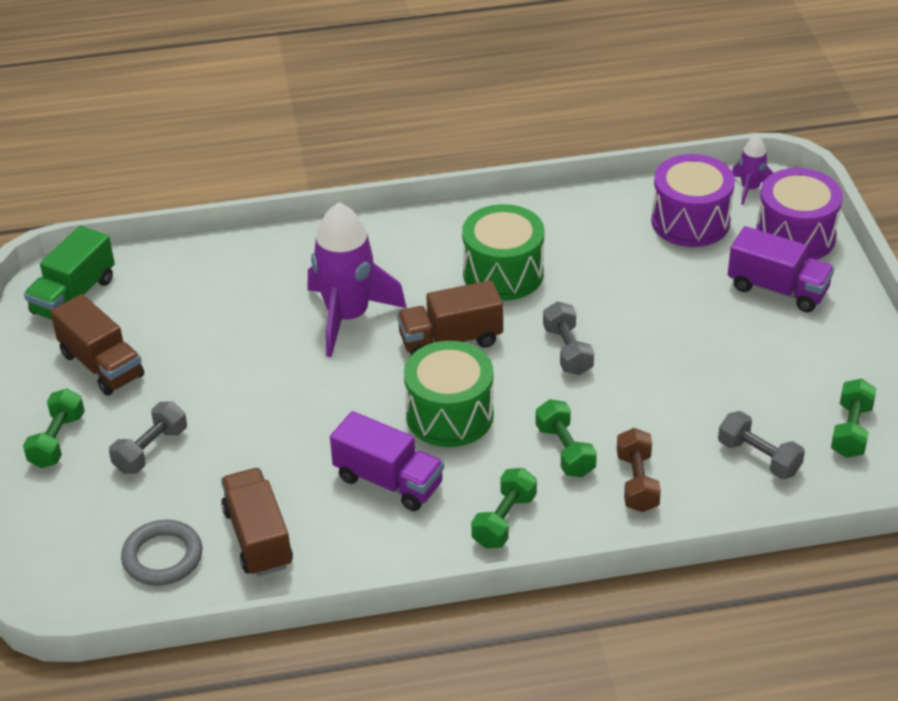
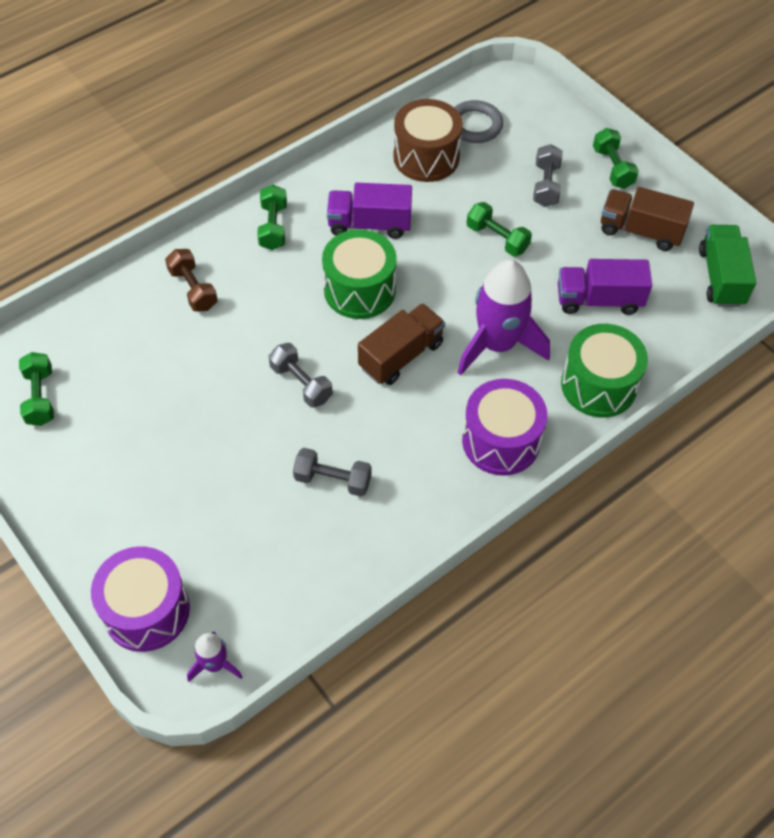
camera: 150 degrees right, 15 degrees up
brown truck [221,468,293,577] -> brown drum [393,99,463,182]
green drum [462,204,545,301] -> green drum moved to [561,324,648,418]
green dumbbell [535,399,597,477] -> green dumbbell moved to [466,202,532,256]
purple drum [651,154,735,247] -> purple drum moved to [462,379,547,476]
grey dumbbell [718,411,805,479] -> grey dumbbell moved to [293,448,372,497]
purple truck [728,226,834,312] -> purple truck moved to [558,259,652,315]

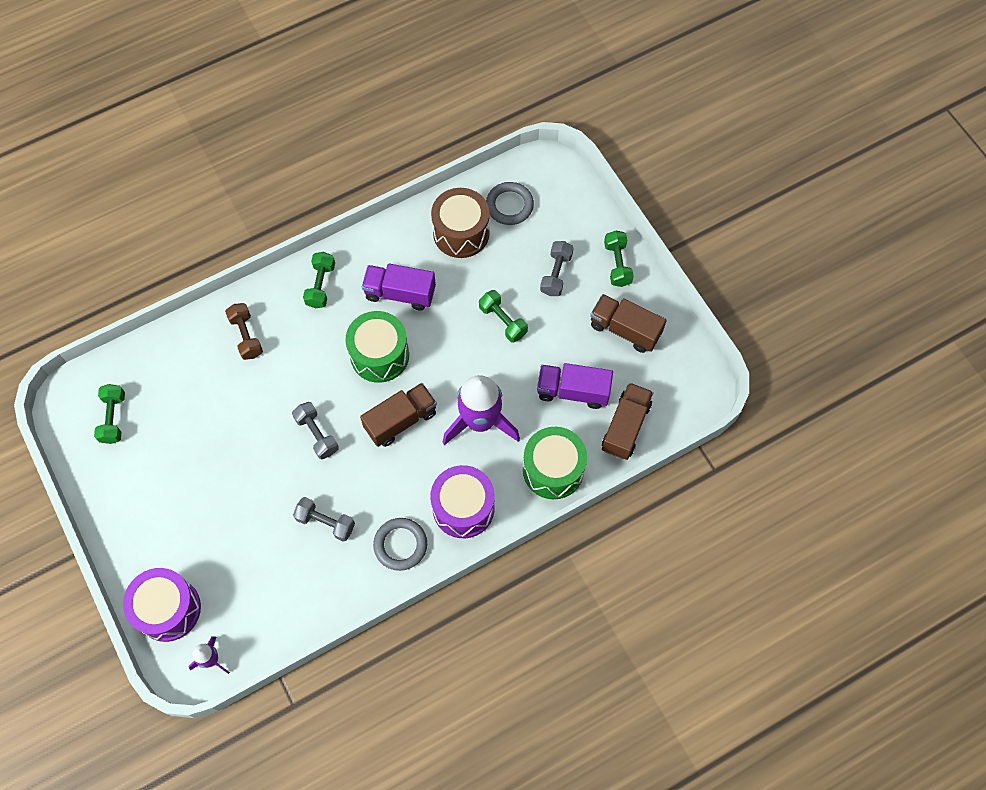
camera: 10 degrees right, 10 degrees up
green truck [699,225,756,307] -> none
none -> grey ring [373,518,427,571]
none -> brown truck [602,383,653,460]

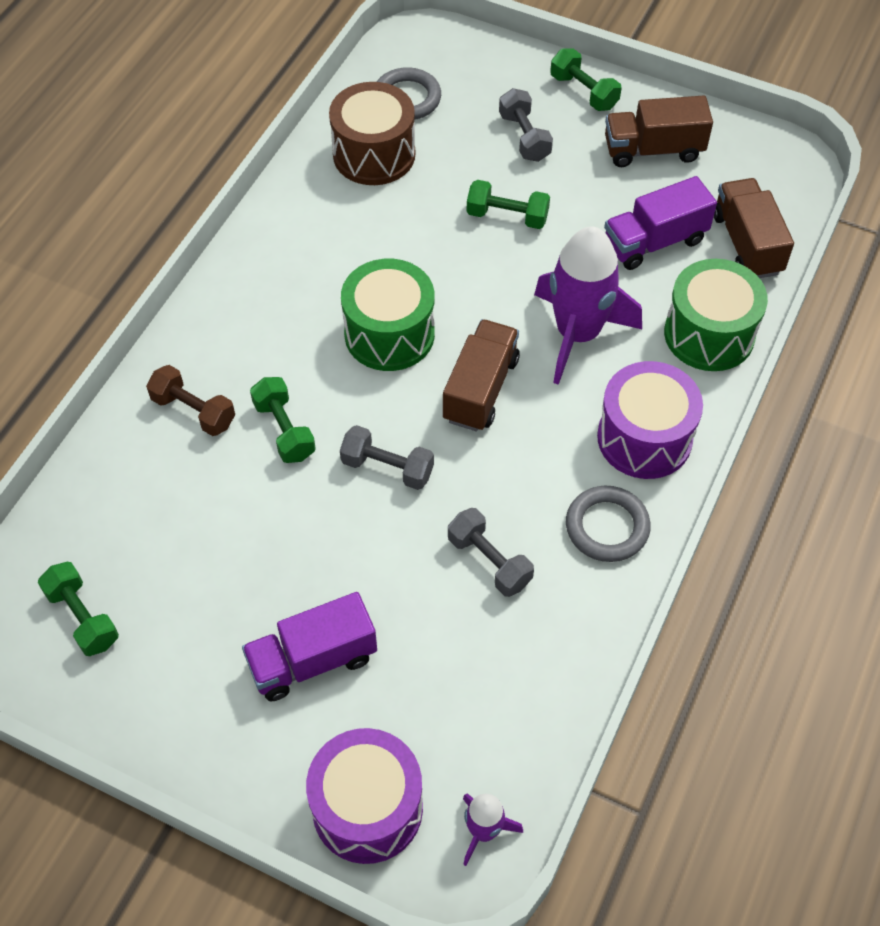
camera: 35 degrees left, 10 degrees down
grey dumbbell [293,497,355,542] -> grey dumbbell turned 60 degrees clockwise [448,508,534,597]
green dumbbell [303,252,335,308] -> green dumbbell moved to [250,377,316,463]
purple truck [362,263,436,311] -> purple truck moved to [242,592,377,702]

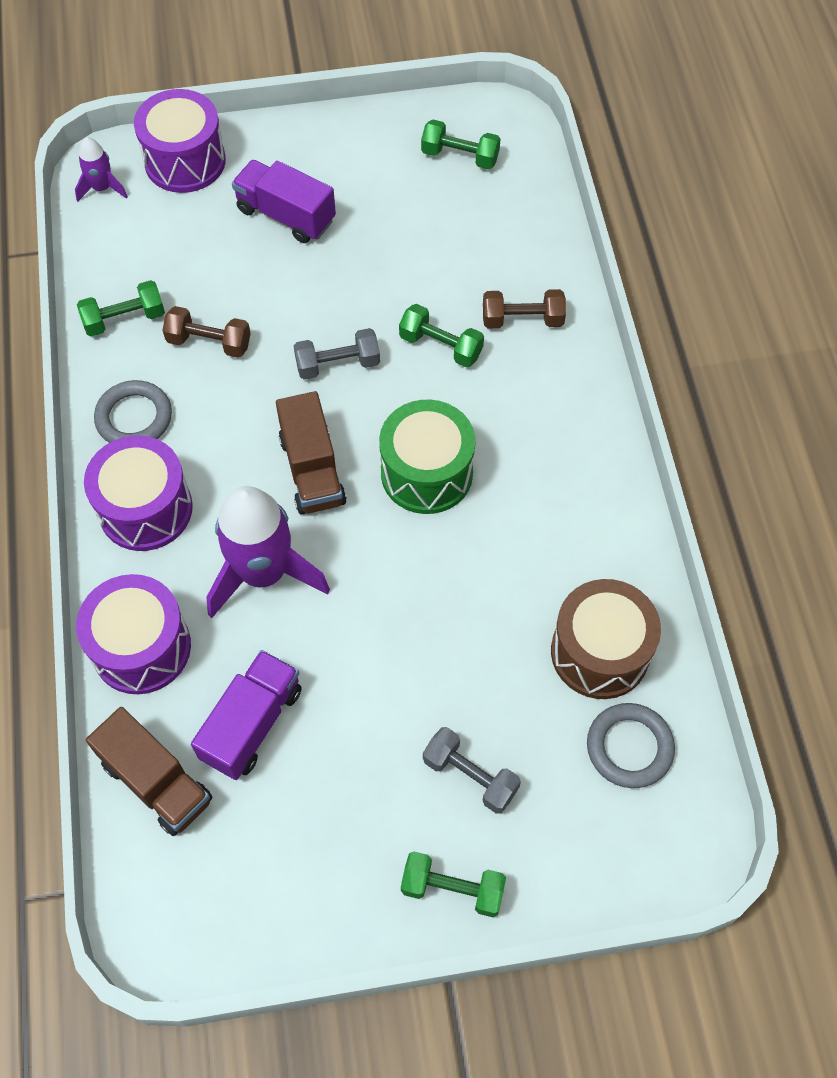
camera: 145 degrees right, 5 degrees up
purple truck [242,592,377,702] -> purple truck turned 90 degrees counterclockwise [232,160,336,243]
grey dumbbell [448,508,534,597] -> brown dumbbell [162,306,251,358]
green dumbbell [467,180,550,229] -> green dumbbell moved to [77,280,165,336]
brown truck [605,96,713,167] -> none
green drum [664,259,768,371] -> purple drum [76,574,191,694]

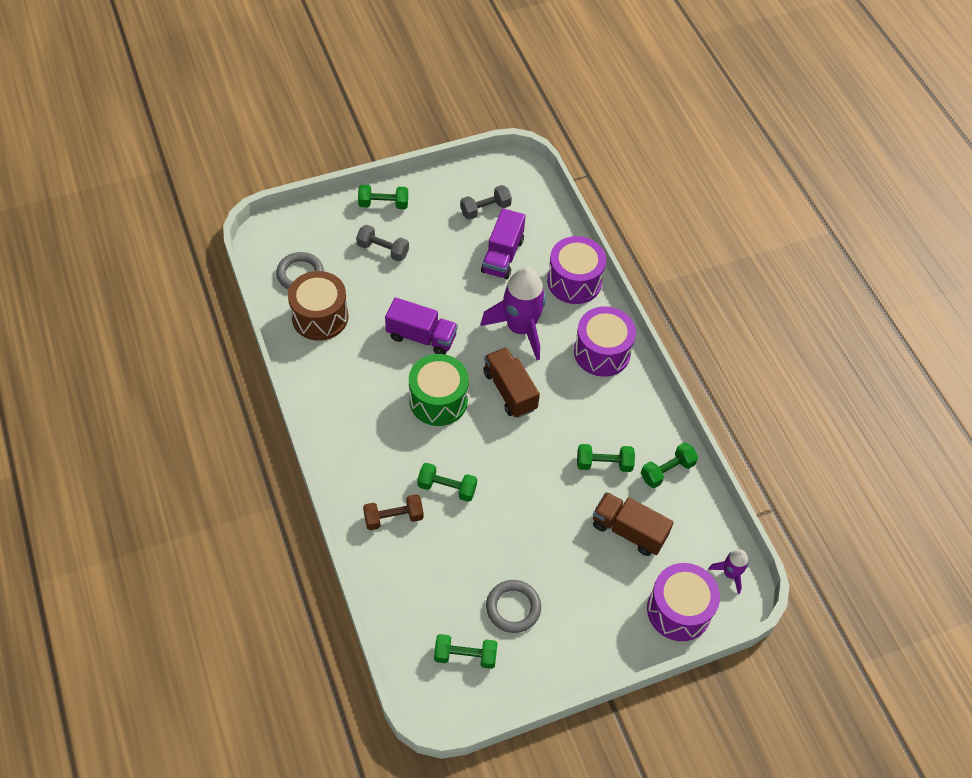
camera: 165 degrees right, 5 degrees down
brown truck [86,707,212,836] -> brown truck moved to [593,492,674,556]
grey ring [94,380,172,443] -> grey ring moved to [486,580,541,633]
brown dumbbell [162,306,251,358] -> green dumbbell [577,444,635,472]
purple truck [232,160,336,243] -> purple truck moved to [385,297,458,354]
grey dumbbell [294,328,380,380] -> grey dumbbell moved to [460,185,512,220]

